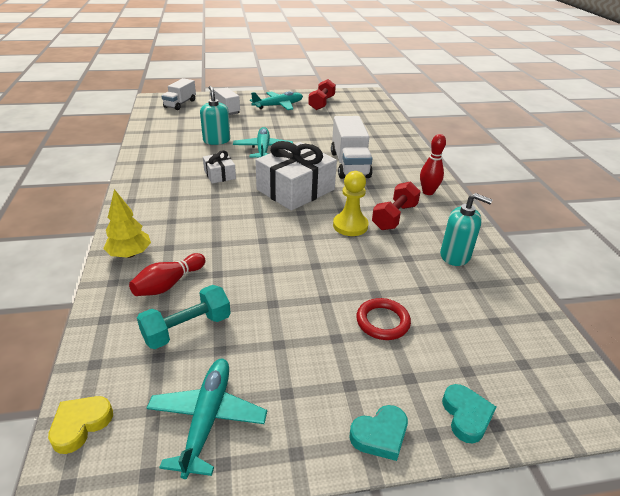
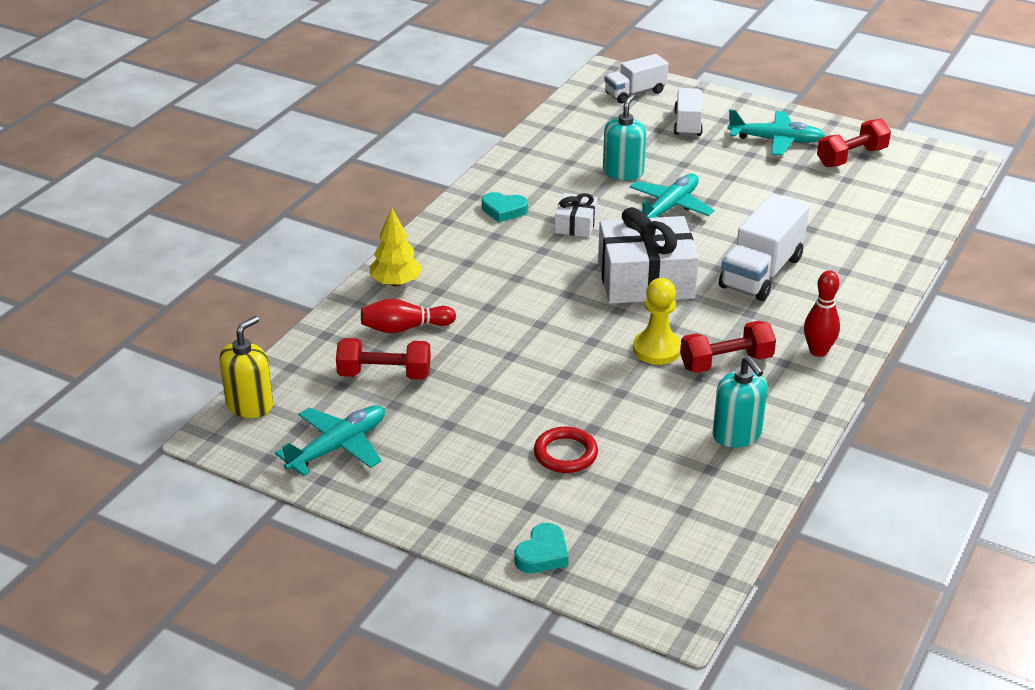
camera: 40 degrees right, 0 degrees up
yellow heart [48,396,113,454] -> yellow soap dispenser [219,316,273,418]
turquoise dumbbell [137,285,231,349] -> red dumbbell [336,338,431,380]
turquoise heart [349,405,408,461] -> turquoise heart moved to [482,192,528,223]

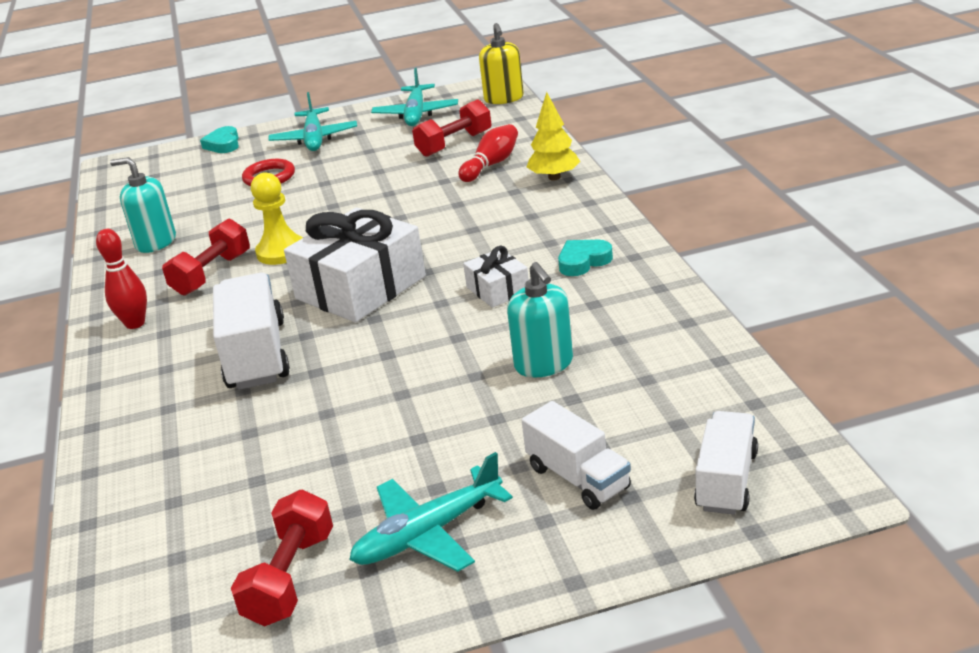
camera: 140 degrees right, 5 degrees down
turquoise plane [629,174,714,218] -> turquoise plane moved to [269,92,357,151]

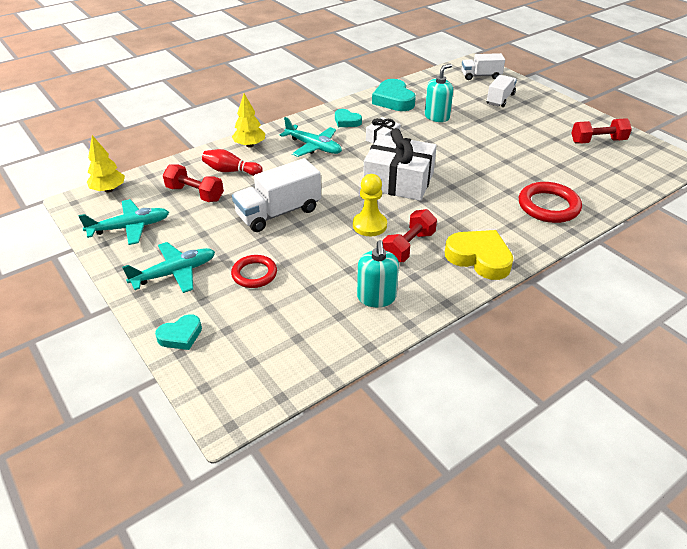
camera: 115 degrees left, 10 degrees up
red bowling pin [96,229,147,329] -> yellow heart [445,230,513,280]
red dumbbell [162,218,250,296] -> red dumbbell turned 60 degrees counterclockwise [383,209,437,262]
white truck [213,273,290,390] -> white truck moved to [232,158,321,232]
turquoise plane [349,452,513,572] -> turquoise plane moved to [280,117,342,157]
yellow soap dispenser [479,23,524,104] -> yellow tree [87,135,125,193]
none -> turquoise heart [372,79,416,111]
none -> red ring [519,182,582,223]

